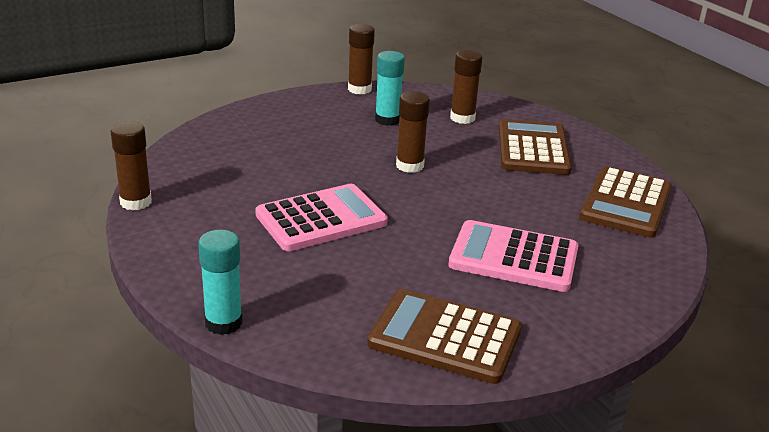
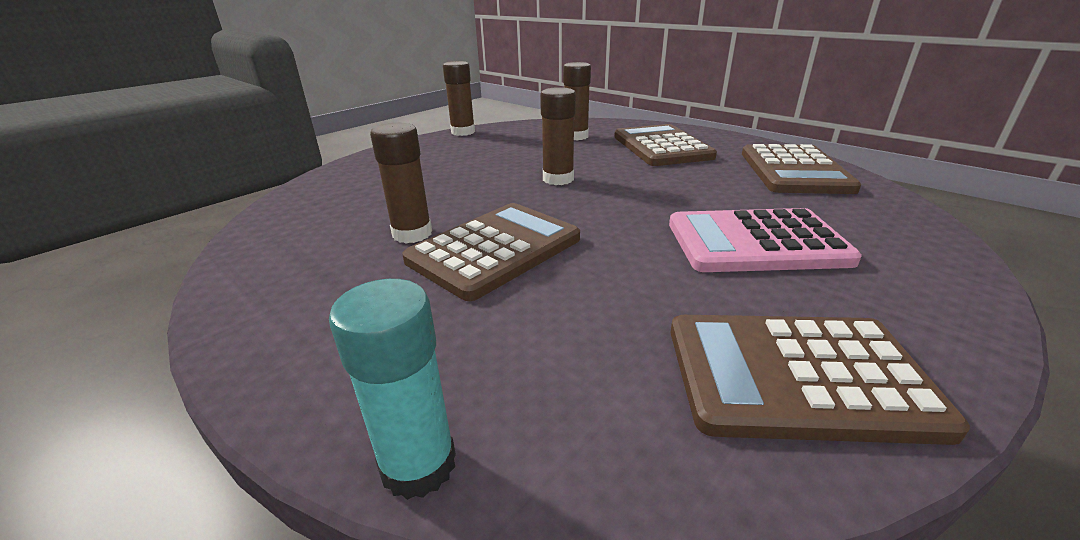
camera: 15 degrees left, 0 degrees up
brown glue stick [111,121,152,211] -> brown glue stick moved to [370,123,432,244]
pink calculator [255,184,388,251] -> brown calculator [402,203,580,301]
turquoise glue stick [375,51,405,126] -> none

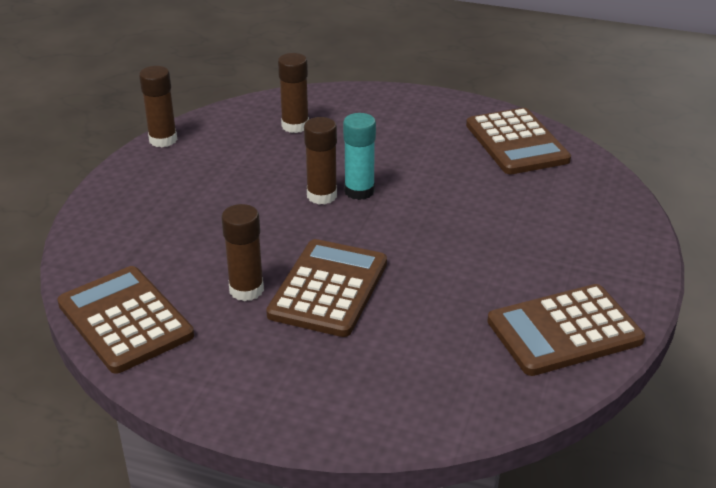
camera: 25 degrees left, 5 degrees up
turquoise glue stick [329,279,456,500] -> turquoise glue stick moved to [343,113,376,200]
brown calculator [614,124,717,166] -> brown calculator moved to [57,266,194,374]
pink calculator [669,208,862,272] -> none

